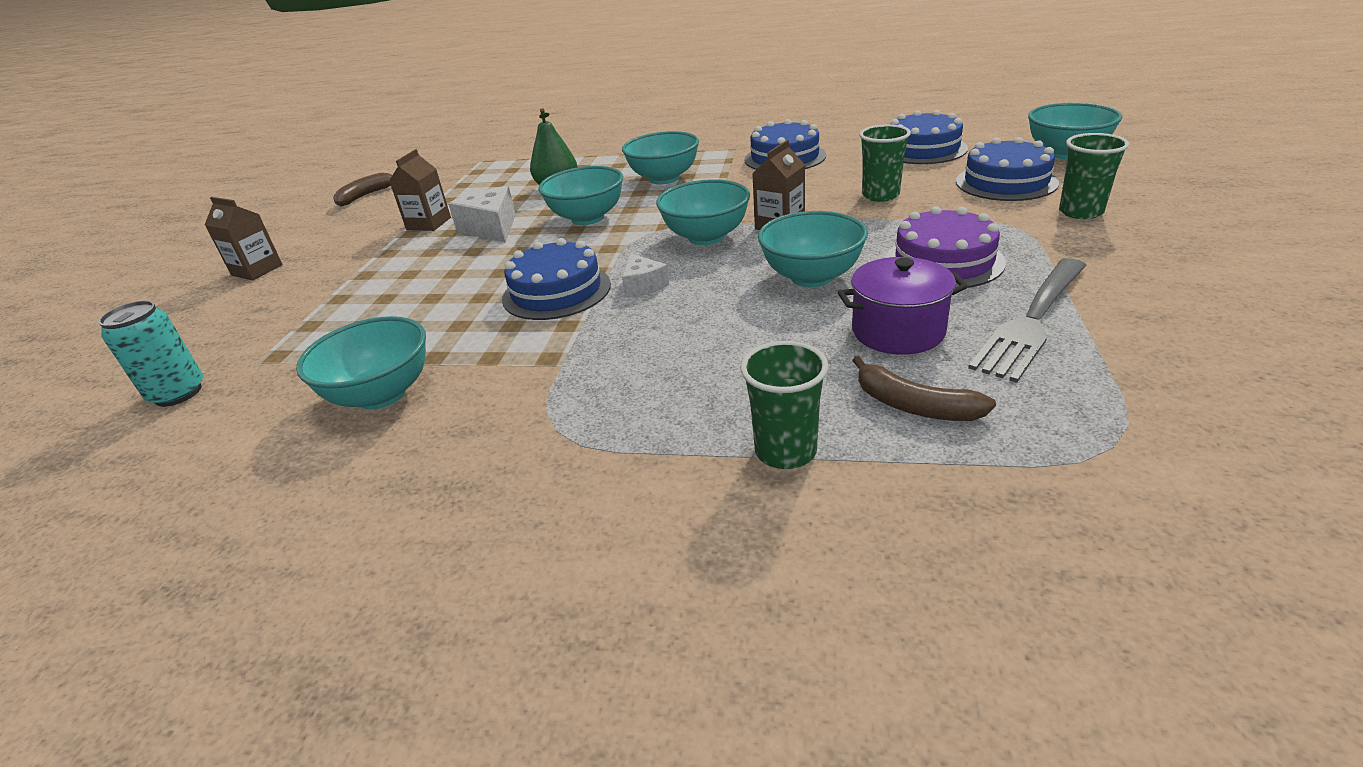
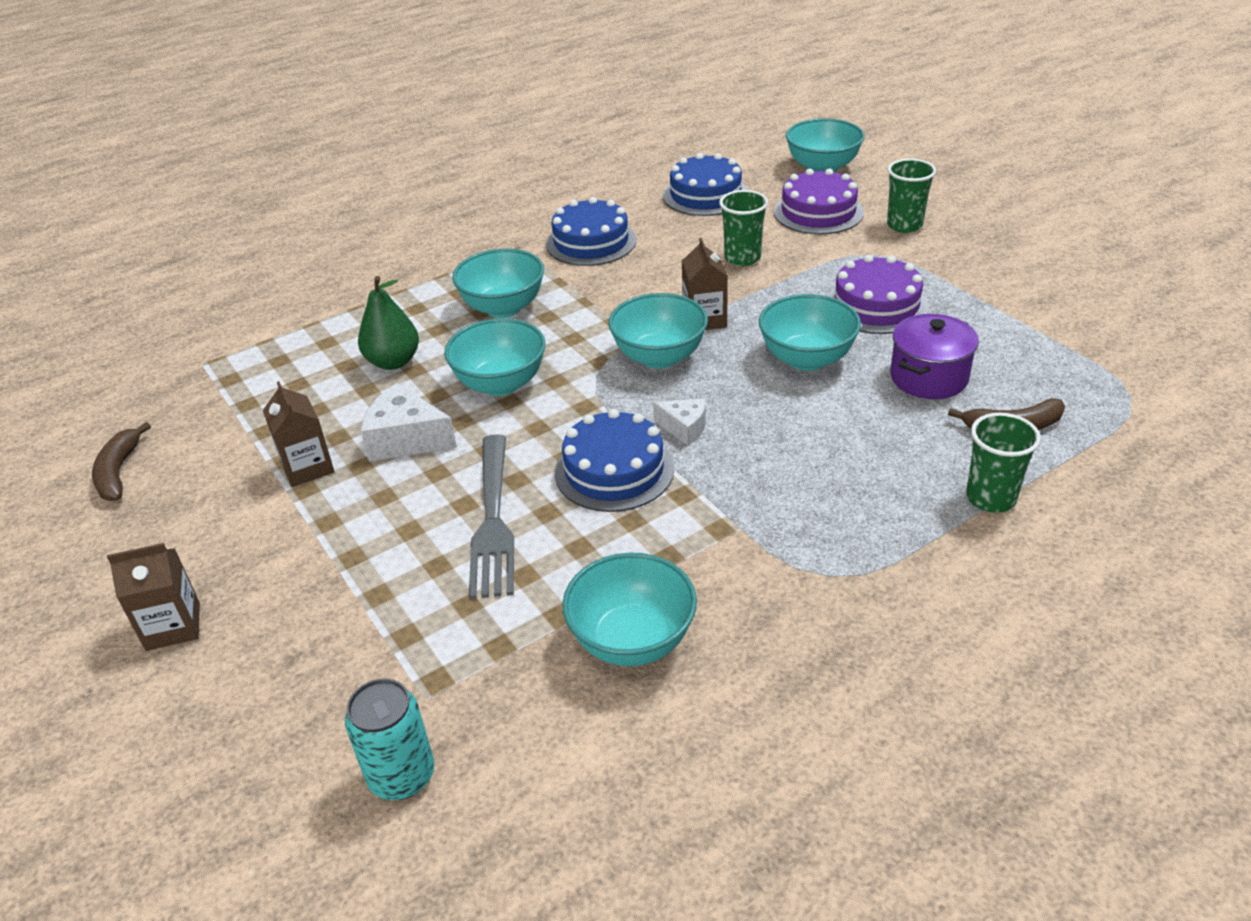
camera: 45 degrees left, 5 degrees up
blue cake [956,137,1059,201] -> purple cake [774,168,864,234]
grey fork [968,258,1087,383] -> grey fork moved to [469,434,514,599]

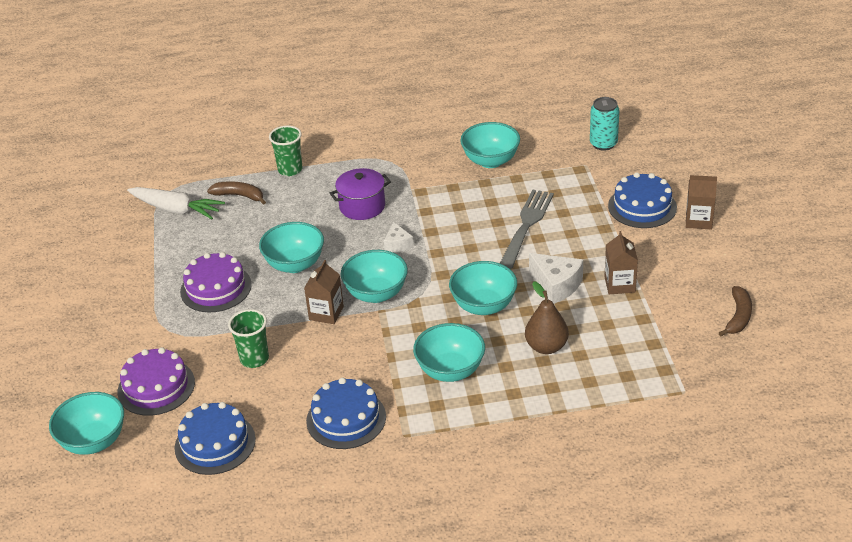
camera: 155 degrees left, 0 degrees up
green pear [358,276,419,370] -> brown pear [525,281,569,354]
blue cake [555,409,674,512] -> blue cake moved to [608,172,677,228]
white cheese [653,398,706,445] -> white cheese turned 150 degrees counterclockwise [384,221,413,252]
green cup [887,158,936,233] -> none
purple pot [890,314,979,399] -> purple pot moved to [330,168,391,220]
none -> white carrot [127,187,225,219]

